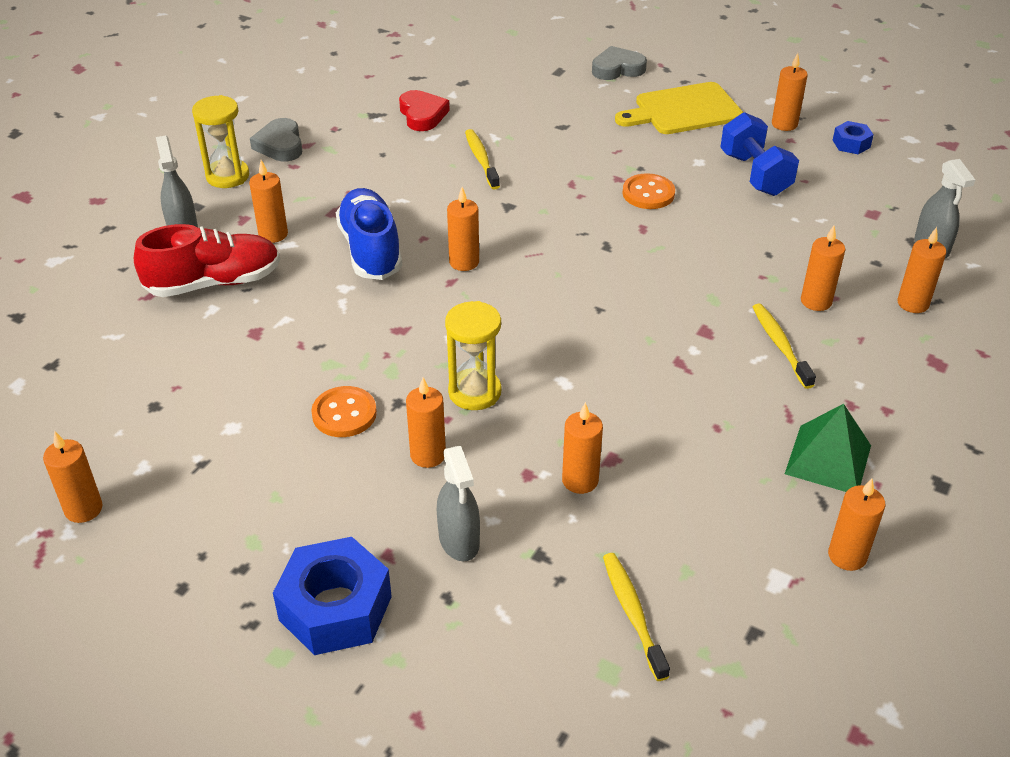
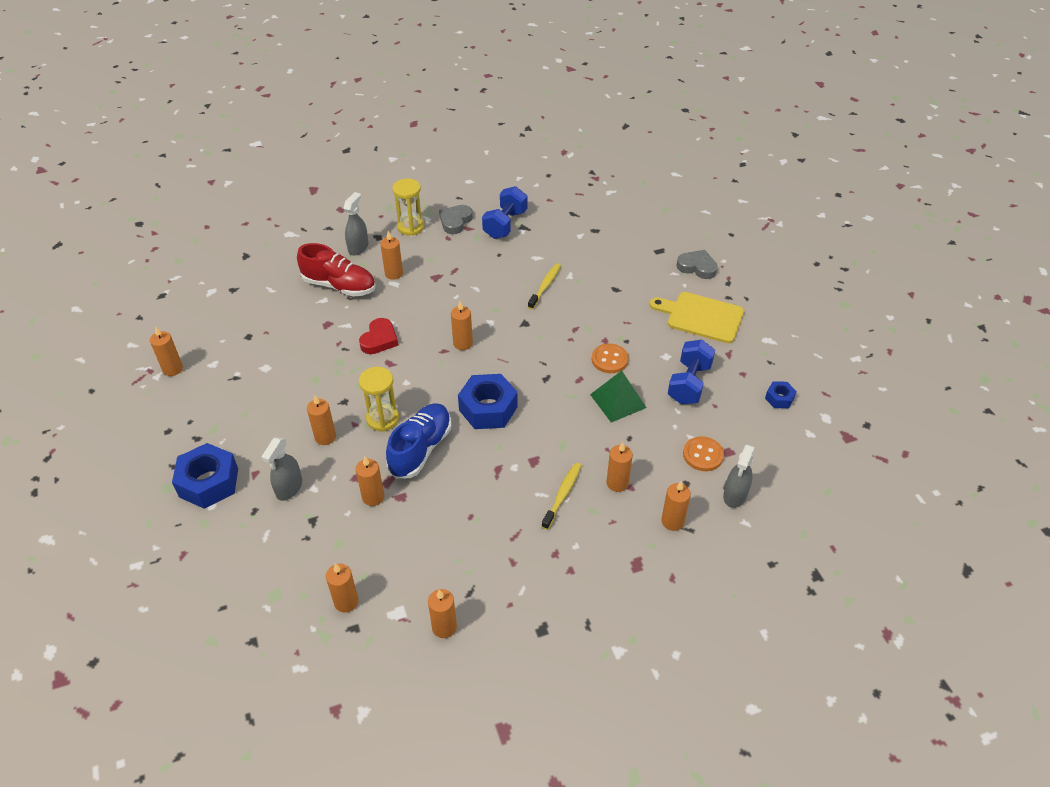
camera: 40 degrees right, 5 degrees up
orange button [311,386,377,437] -> orange button moved to [683,436,724,471]
blue shoe [336,188,403,280] -> blue shoe moved to [386,403,451,479]
red heart [399,90,450,131] -> red heart moved to [359,318,398,354]
yellow toothbrush [603,553,670,681] -> none
orange candle [772,53,808,131] -> orange candle moved to [326,563,358,612]
green pyramid [785,404,871,492] -> green pyramid moved to [590,371,647,422]
none -> blue nut [458,374,517,429]
none -> blue dumbbell [482,186,527,239]

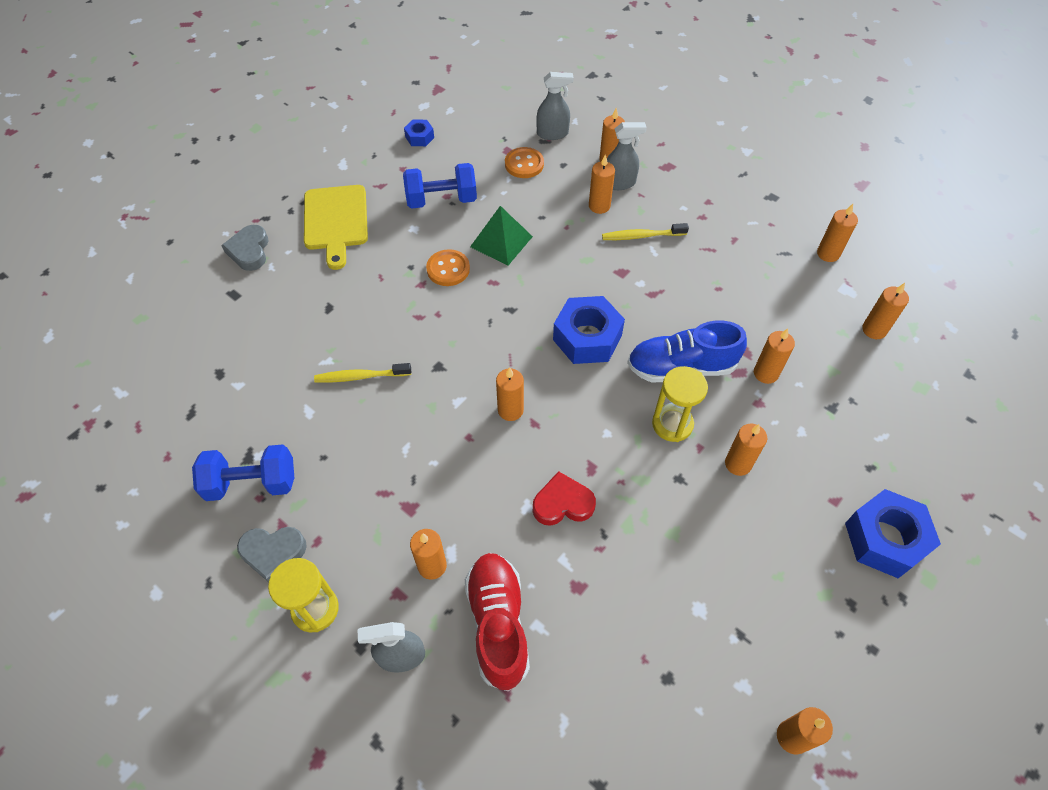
camera: 120 degrees left, 10 degrees up
grey spray bottle [261,437,302,501] -> grey spray bottle moved to [607,122,647,190]

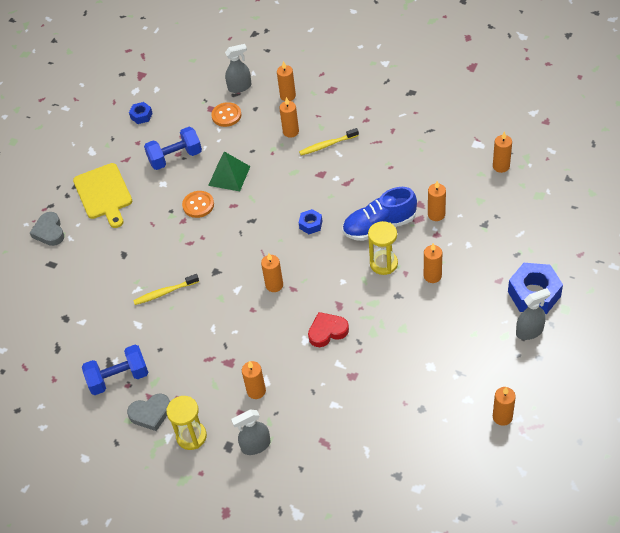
camera: 10 degrees left, 5 degrees down
red shoe [465,553,530,691] -> none
blue nut [553,296,625,364] -> blue nut [299,209,322,234], size x0.50
grey spray bottle [607,122,647,190] -> grey spray bottle moved to [516,288,550,340]
orange candle [817,204,858,262] -> none

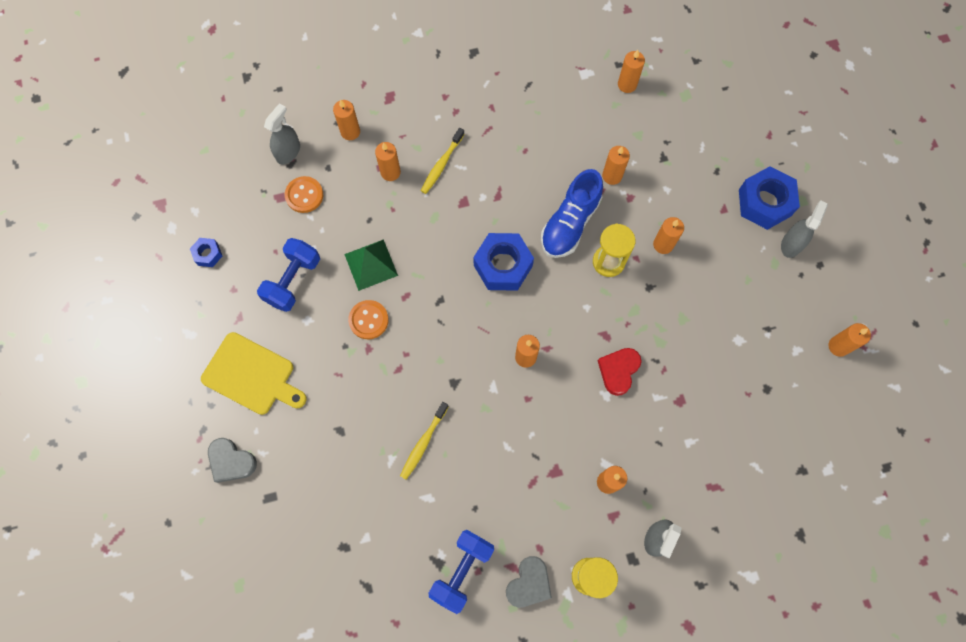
camera: 45 degrees left, 20 degrees up
blue nut [299,209,322,234] -> blue nut [473,233,534,291], size x1.99

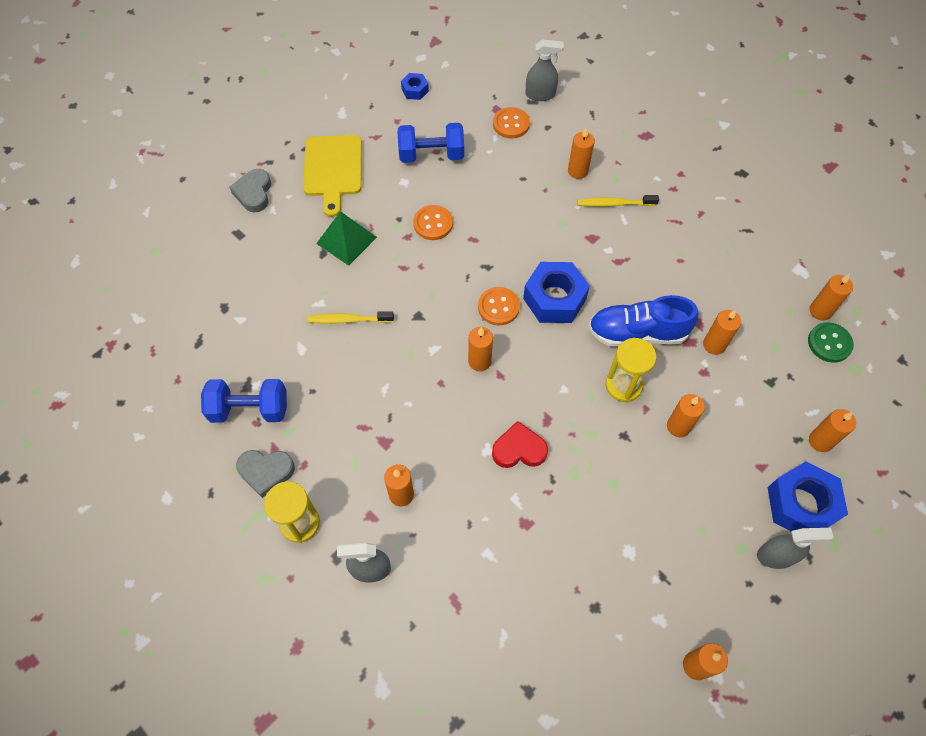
camera: 60 degrees right, 10 degrees down
orange candle [333,99,360,140] -> orange candle moved to [809,409,856,452]
green pyramid [344,239,398,291] -> green pyramid moved to [316,211,377,266]
none -> orange button [478,287,520,326]
none -> green button [808,322,854,363]

